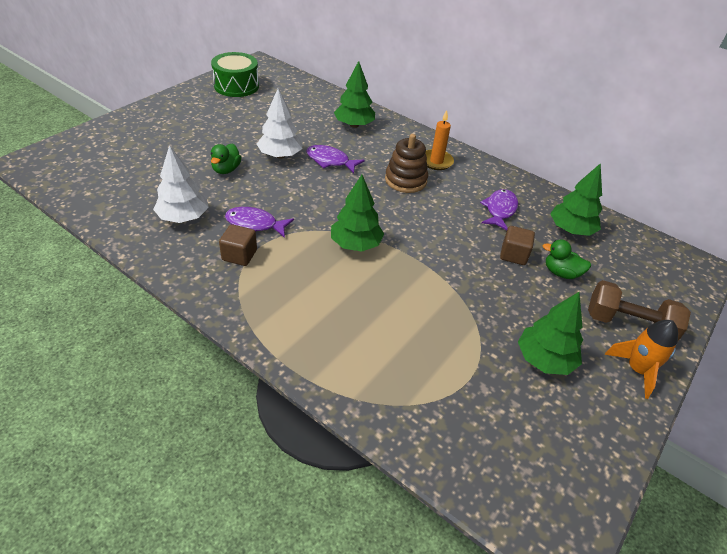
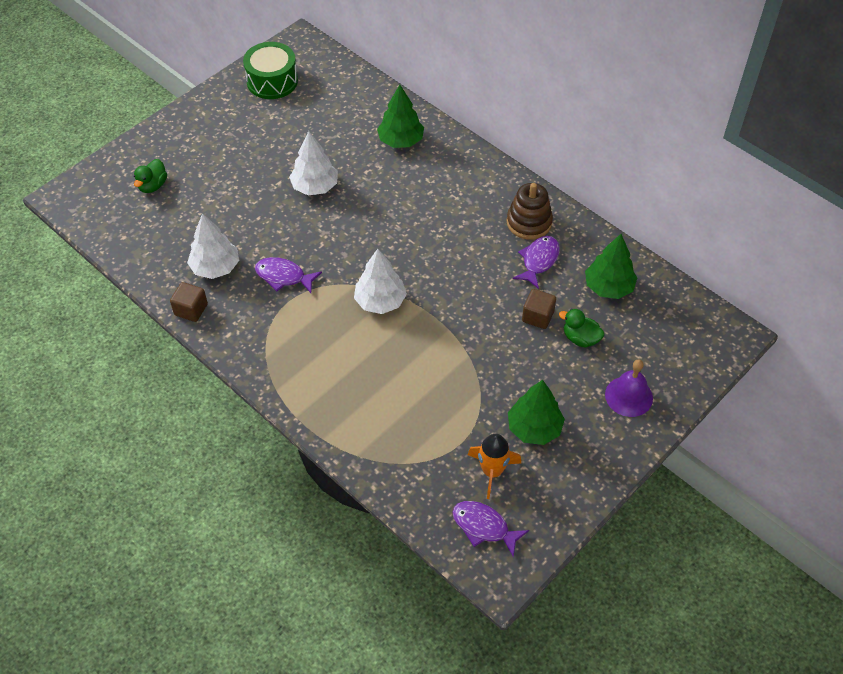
camera: 10 degrees right, 10 degrees up
green duck [211,143,242,174] -> green duck moved to [134,159,167,193]
brown cube [219,224,257,266] -> brown cube moved to [170,282,208,322]
purple fish [306,145,365,174] -> purple fish moved to [453,501,529,557]
green tree [331,175,384,252] -> white tree [354,249,407,314]
brown stacking toy [385,134,428,193] -> brown stacking toy moved to [507,183,553,240]
orange candle [425,110,454,170] -> none
brown dumbbell [588,280,691,341] -> purple bell [605,359,653,417]
orange rocket [604,320,678,399] -> orange rocket moved to [468,434,521,499]

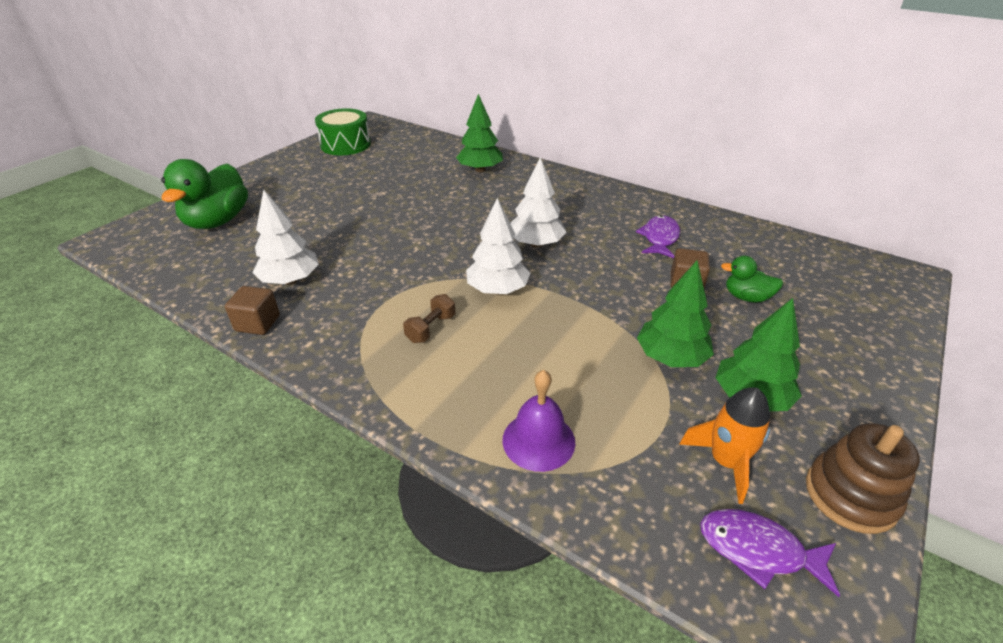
camera: 10 degrees left, 15 degrees down
green duck [134,159,167,193] -> green duck [161,159,248,229], size x1.92
purple fish [255,257,322,293] -> none
white tree [289,131,338,195] -> white tree moved to [511,157,566,247]
brown stacking toy [507,183,553,240] -> brown stacking toy moved to [806,423,920,534]
green tree [585,234,637,299] -> green tree moved to [637,261,714,367]
purple bell [605,359,653,417] -> purple bell moved to [502,370,575,472]
none -> brown dumbbell [403,294,455,343]

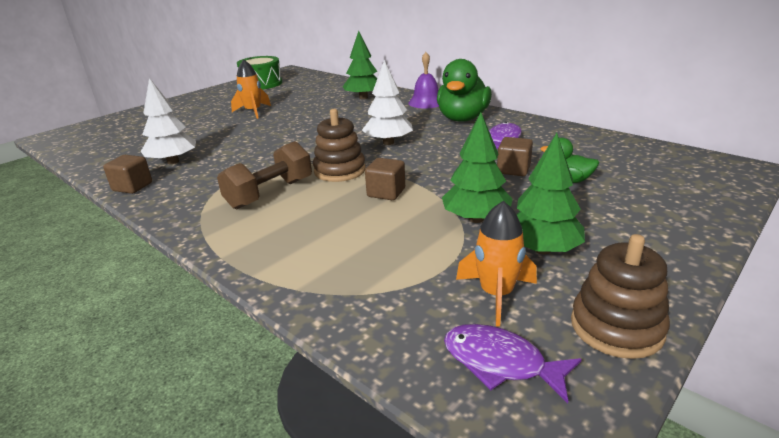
camera: 10 degrees right, 10 degrees down
green duck [161,159,248,229] -> green duck moved to [437,59,492,122]
brown dumbbell [403,294,455,343] -> brown dumbbell [217,141,312,209], size x1.77
white tree [466,198,530,294] -> brown stacking toy [313,109,366,182]
purple bell [502,370,575,472] -> purple bell moved to [408,52,439,108]
none -> orange rocket [231,59,271,119]
none -> brown cube [365,158,405,200]

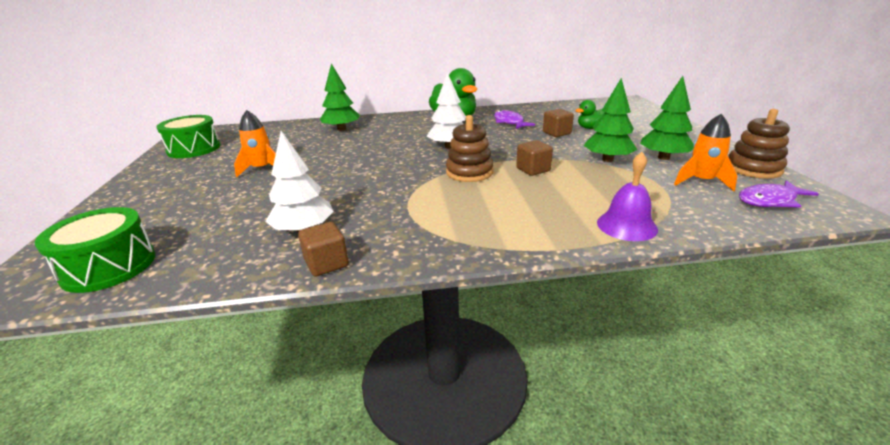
camera: 50 degrees left, 0 degrees up
brown dumbbell [217,141,312,209] -> none
purple bell [408,52,439,108] -> purple bell moved to [597,152,658,241]
none -> green drum [35,207,156,293]

